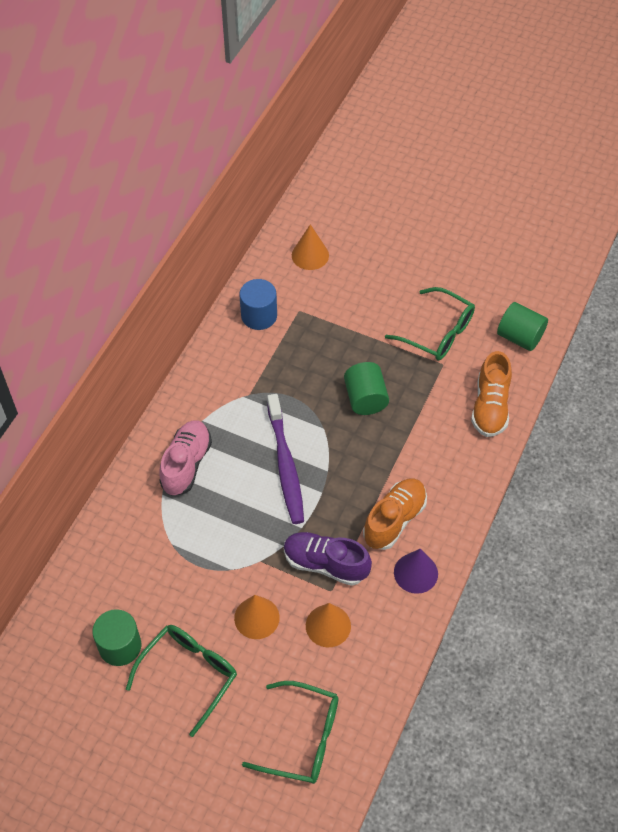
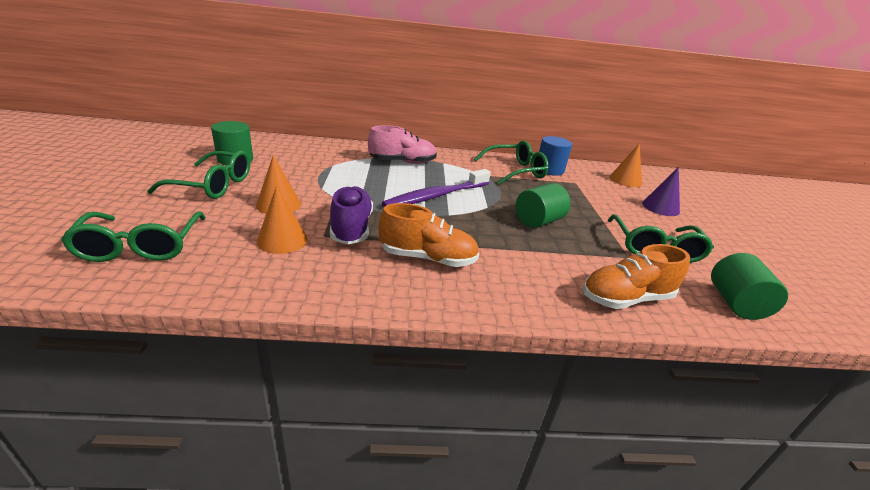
camera: 60 degrees right, 25 degrees down
purple cone [394,549,438,594] -> purple cone moved to [642,167,680,216]
none -> green glasses [474,141,549,185]

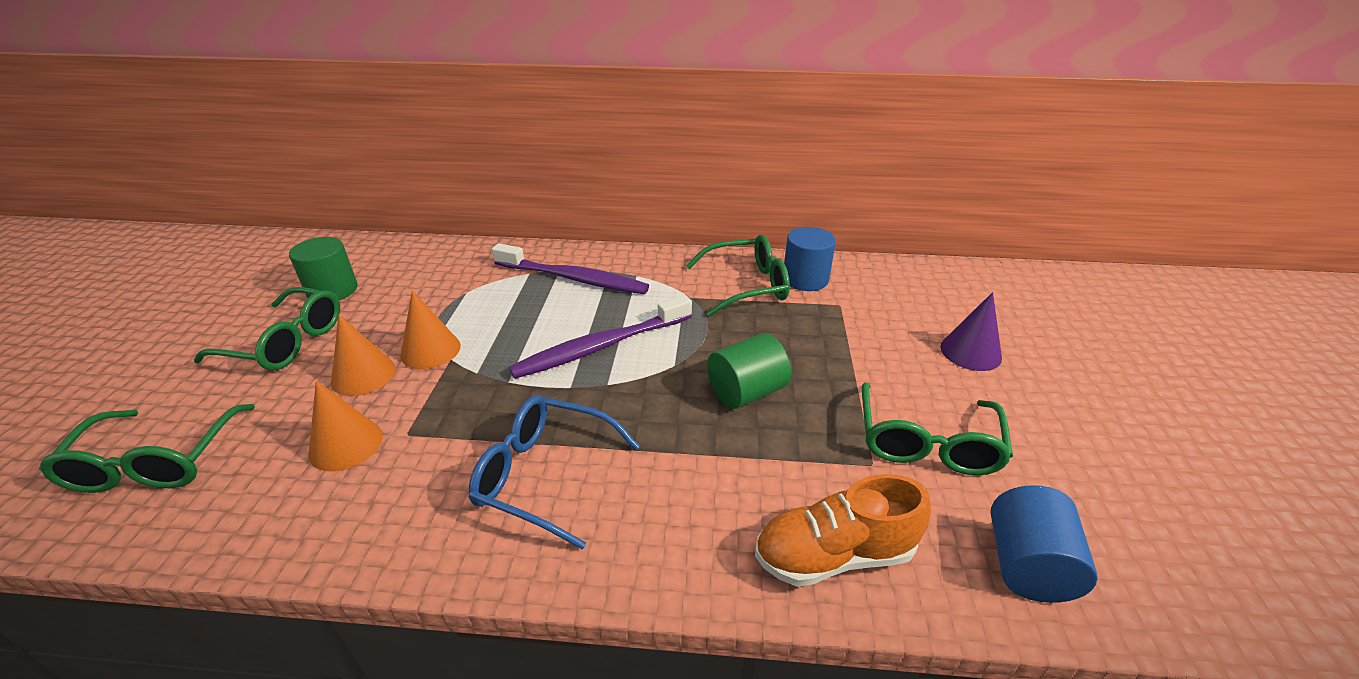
camera: 10 degrees right, 5 degrees up
purple shoe [330,186,373,244] -> none
pink shoe [368,125,437,164] -> purple toothbrush [492,243,649,294]
orange shoe [379,203,479,267] -> blue glasses [468,396,639,550]
orange cone [609,143,642,187] -> orange cone moved to [400,291,461,369]
green cylinder [711,253,788,320] -> blue cylinder [991,485,1098,603]

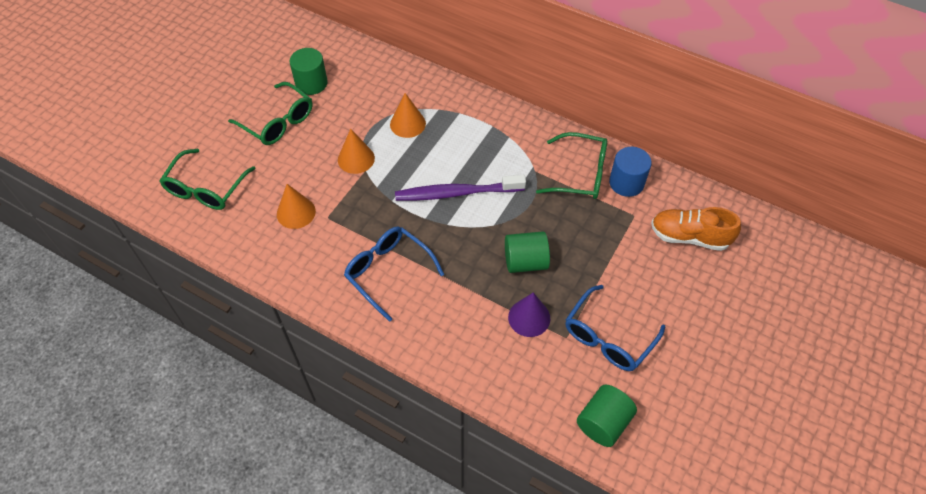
camera: 25 degrees right, 20 degrees up
orange cone [331,314,396,396] -> orange cone moved to [390,93,426,138]
purple toothbrush [492,243,649,294] -> none
orange shoe [755,474,931,587] -> orange shoe moved to [651,207,741,251]
green glasses [862,382,1013,476] -> blue glasses [565,285,665,371]
purple cone [940,292,1002,371] -> purple cone moved to [508,292,550,337]
blue cylinder [991,485,1098,603] -> green cylinder [577,385,637,447]

